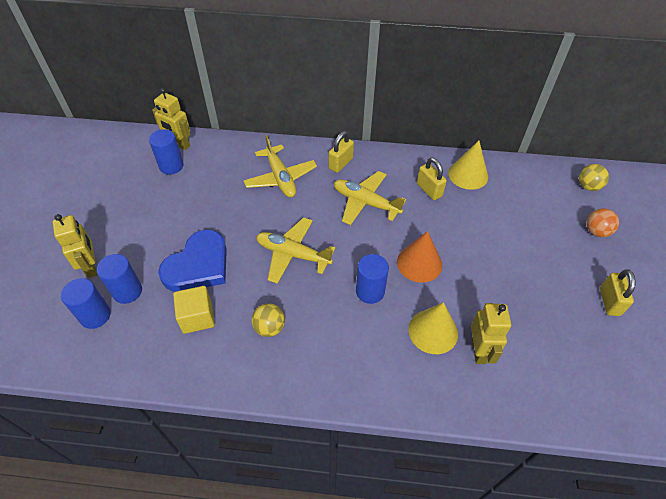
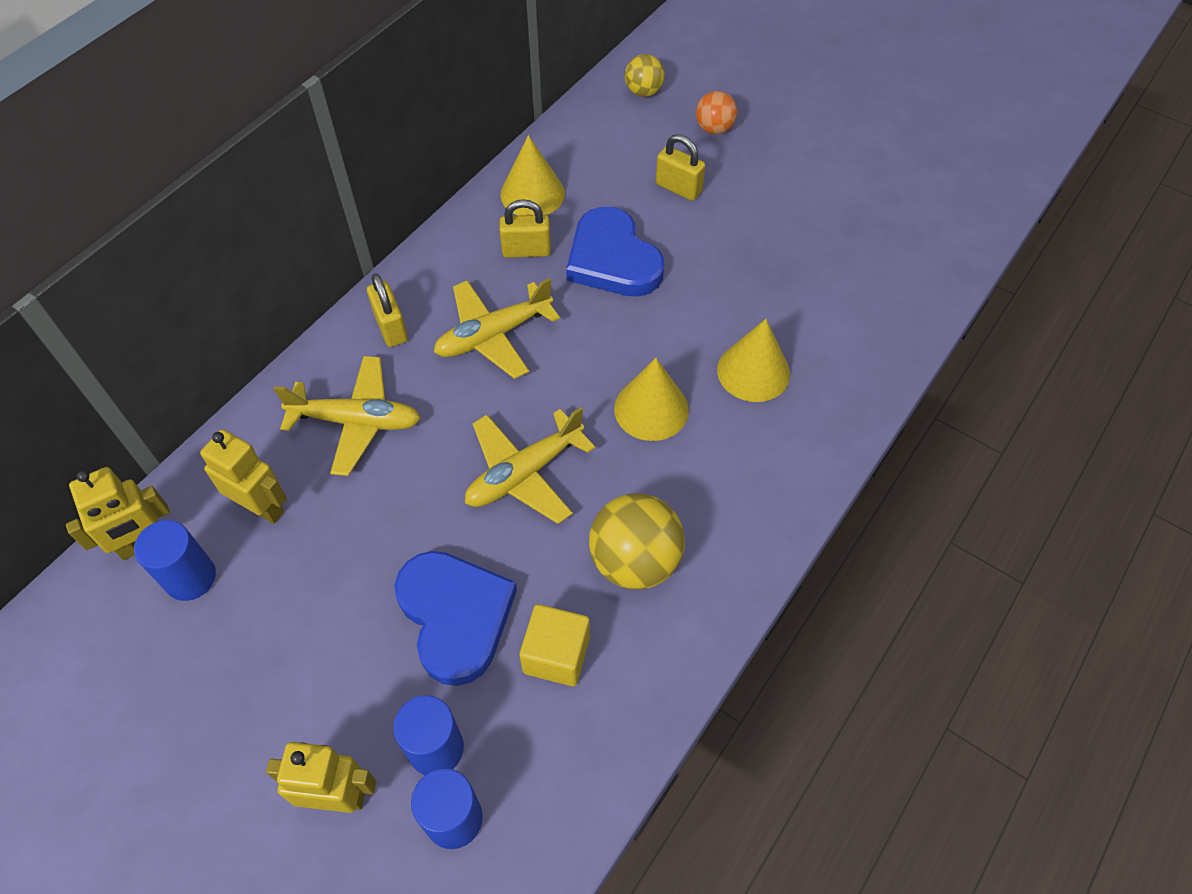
camera: 60 degrees left, 5 degrees up
yellow ball [252,303,285,337] -> yellow ball [589,493,685,590], size x1.71
blue cylinder [356,254,389,304] -> yellow cone [614,358,689,441]
orange cone [397,231,442,283] -> none
yellow robot [471,303,511,364] -> yellow robot moved to [200,429,287,524]
yellow padlock [600,269,636,316] -> yellow padlock moved to [656,134,705,201]
none -> blue heart [566,207,664,297]

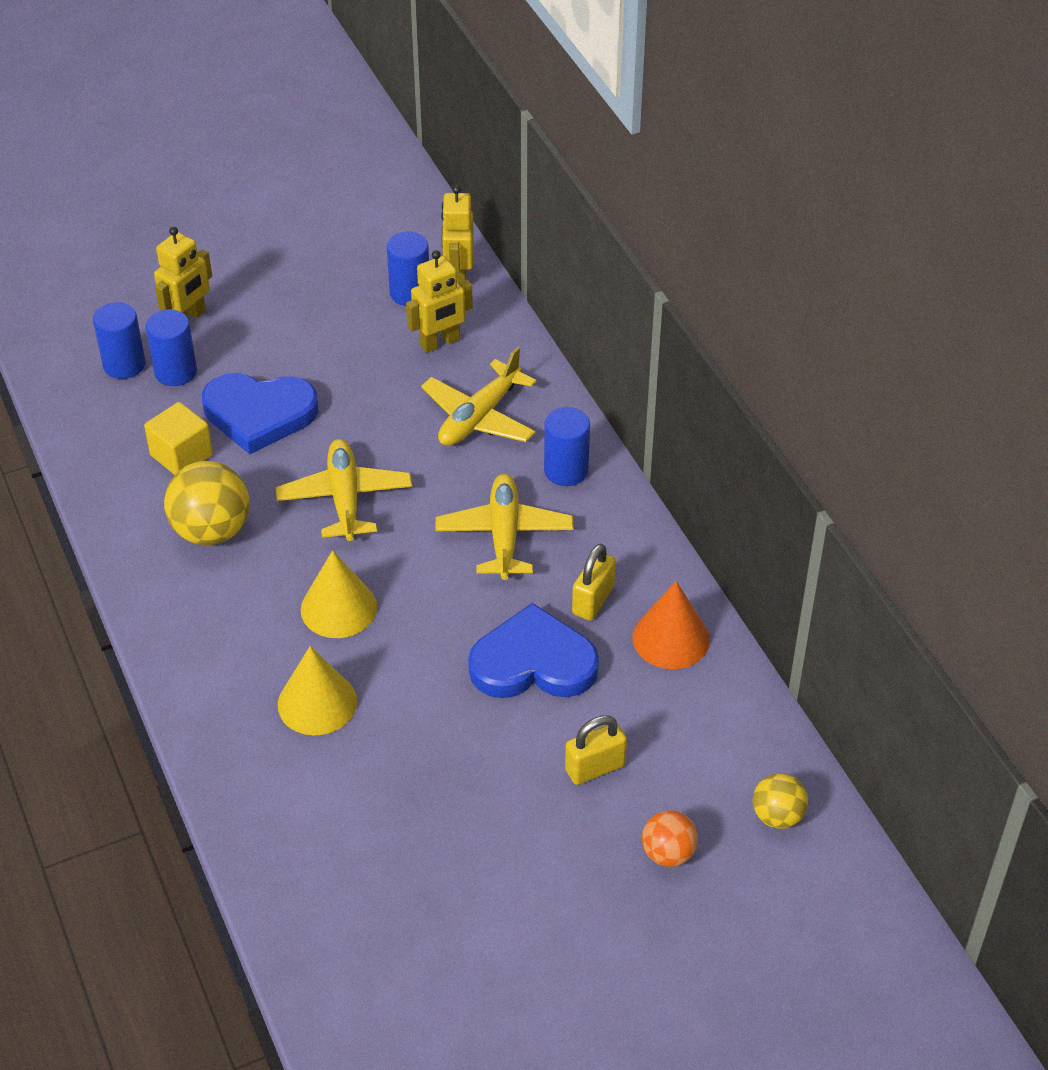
camera: 120 degrees right, 10 degrees down
yellow padlock [367,274,408,347] -> blue cylinder [544,407,590,486]
yellow cone [500,135,565,215] -> orange cone [632,581,710,669]

